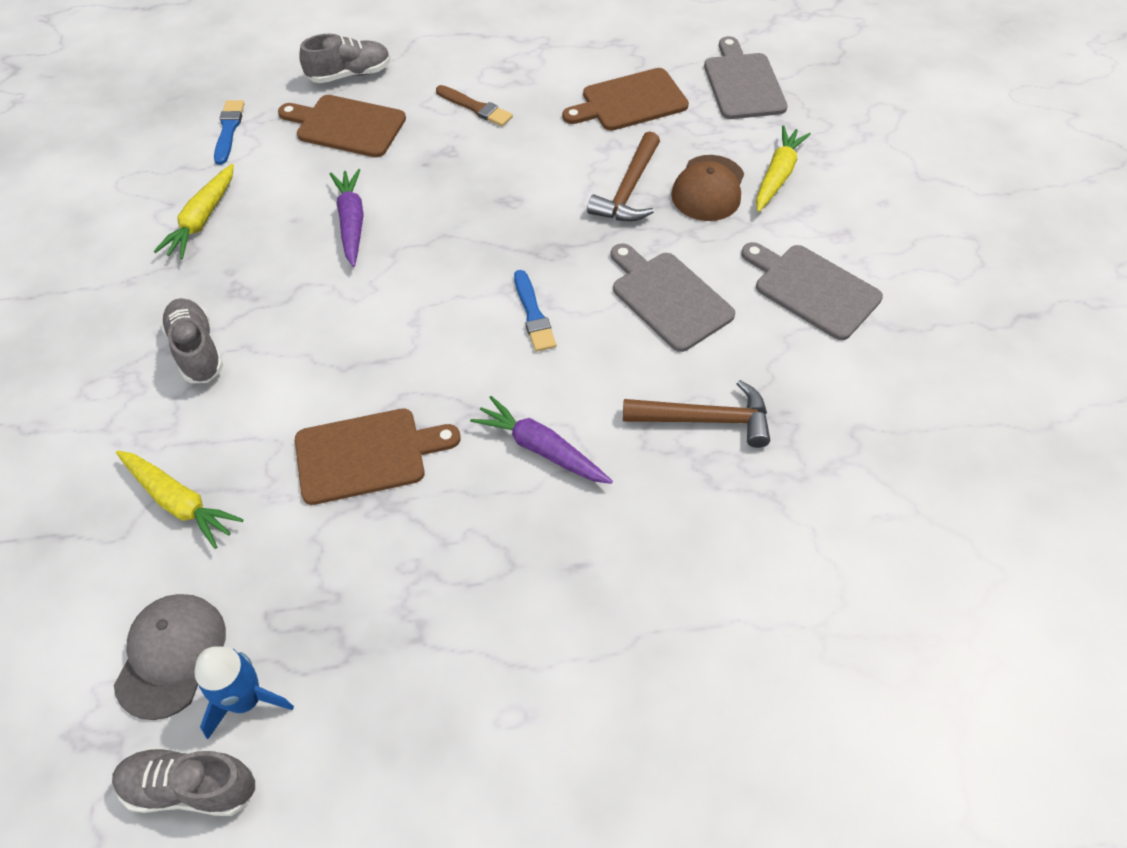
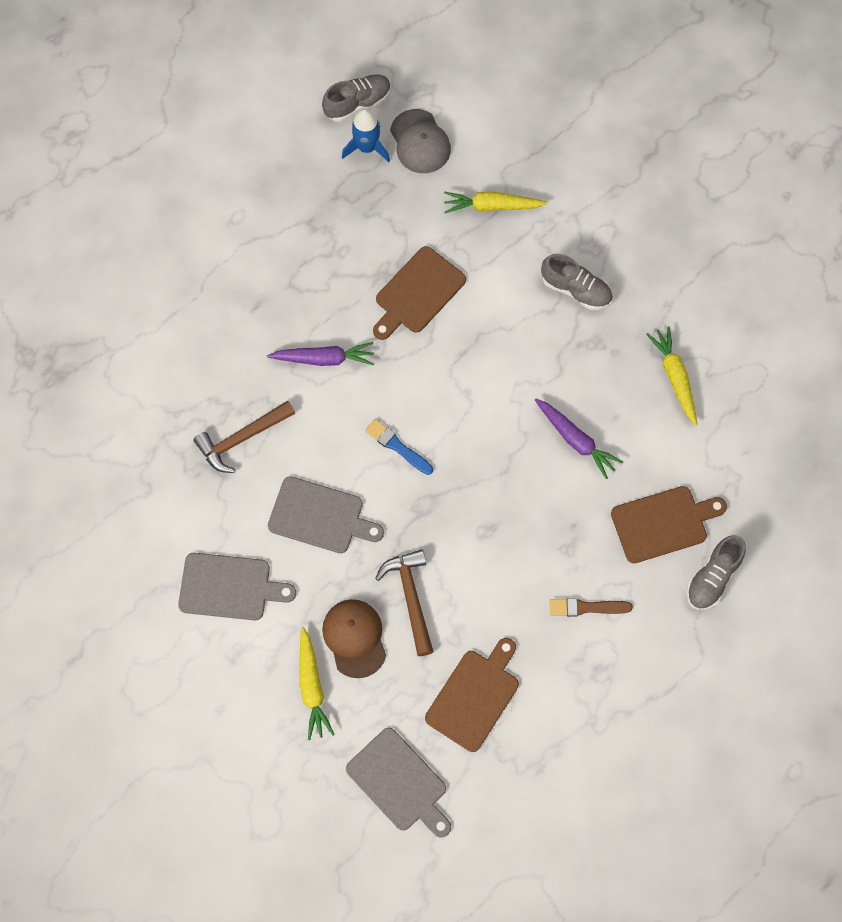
camera: 145 degrees right, 15 degrees up
blue brush [214,100,245,165] -> none

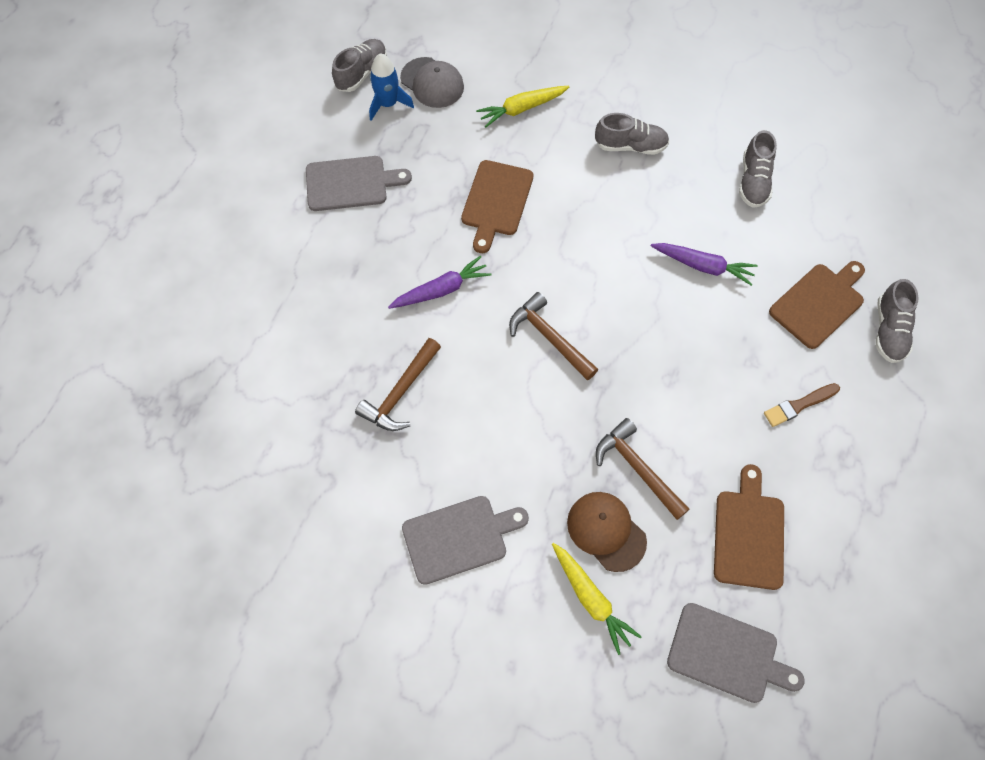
camera: 25 degrees left, 5 degrees down
grey cutting board [268,476,384,553] -> grey cutting board moved to [306,156,412,211]
blue brush [365,419,433,475] -> brown hammer [509,292,598,381]
yellow carrot [646,326,697,426] -> grey shoe [739,130,777,208]

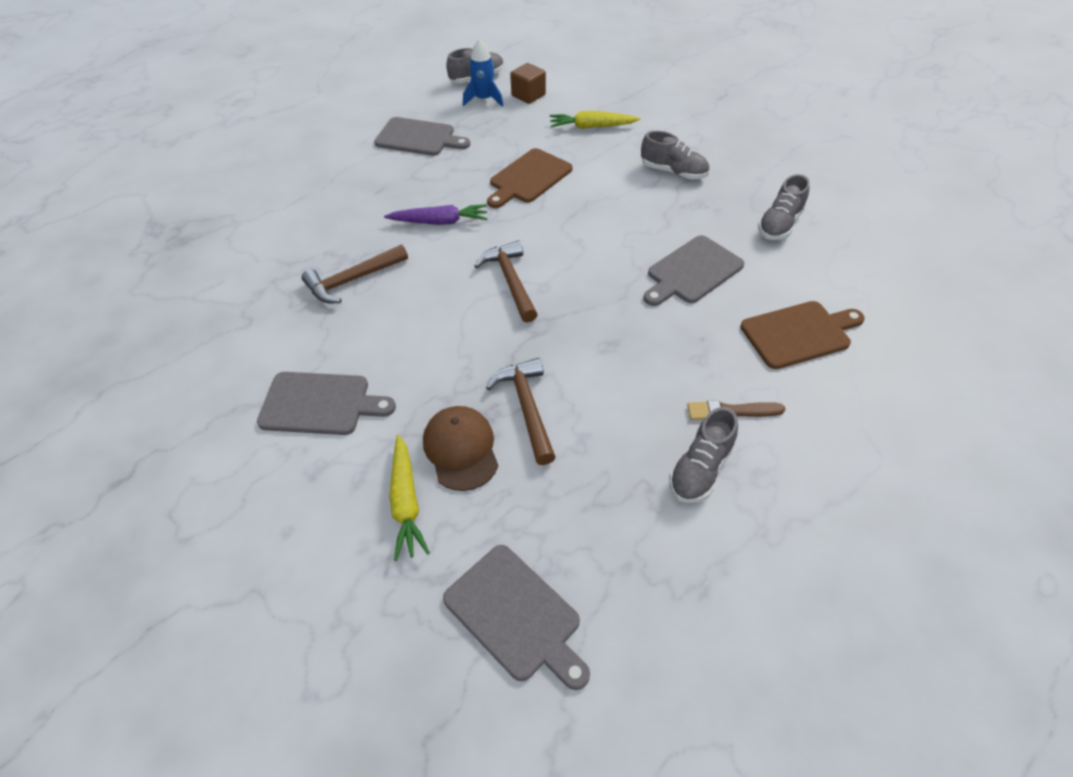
camera: 25 degrees right, 15 degrees down
grey cap [400,57,464,108] -> brown cube [510,63,546,104]
purple carrot [651,243,757,286] -> grey cutting board [643,235,744,306]
brown cutting board [714,464,784,590] -> none
grey shoe [876,279,919,363] -> grey shoe moved to [669,407,738,503]

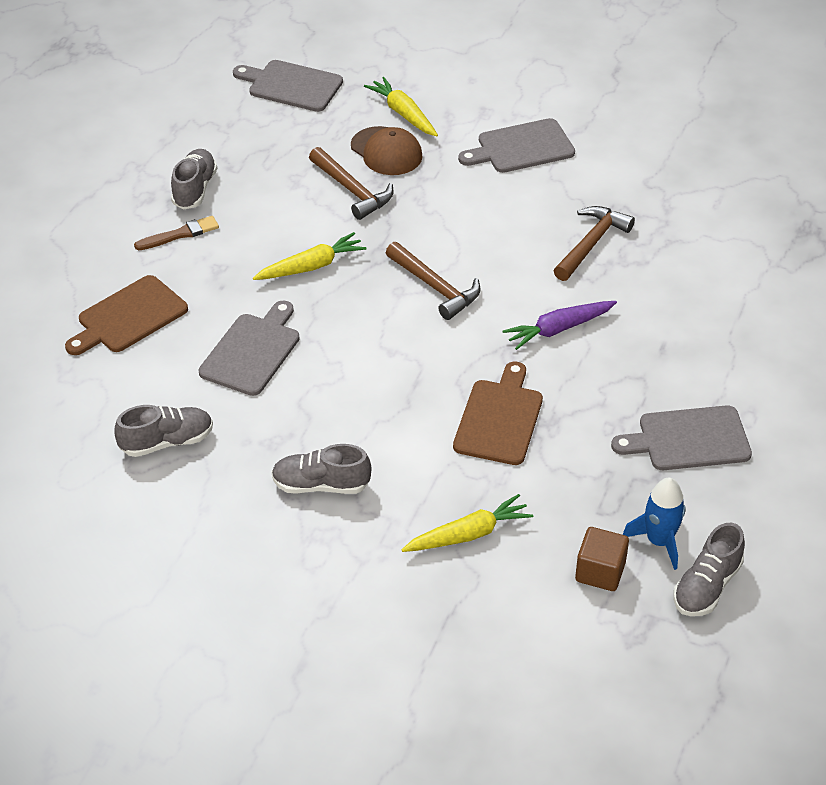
camera: 155 degrees right, 5 degrees down
grey shoe [758,174,810,240] -> grey shoe turned 60 degrees clockwise [115,405,213,457]
none -> yellow carrot [253,232,367,280]

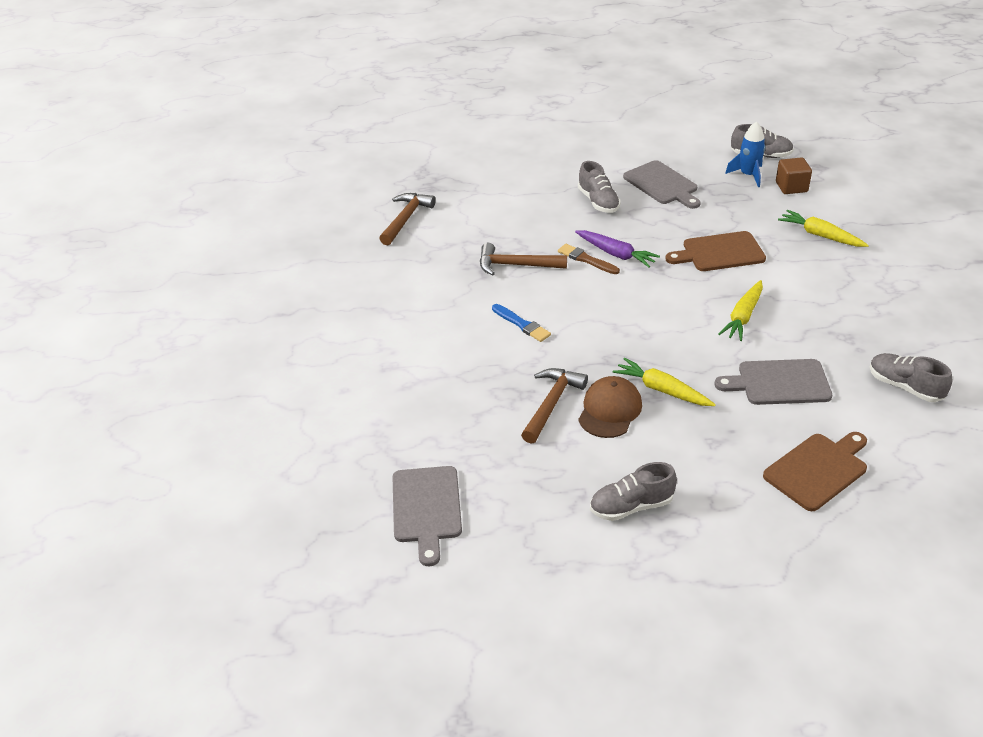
camera: 115 degrees left, 5 degrees down
brown cutting board [65,275,188,355] -> brown cutting board turned 60 degrees counterclockwise [763,432,867,511]
brown brush [134,216,219,250] -> brown brush moved to [558,244,620,274]
grey shoe [271,444,371,494] -> grey shoe moved to [578,161,621,213]
brown cap [351,126,423,175] -> brown cap moved to [578,376,642,438]
yellow carrot [364,77,438,136] -> yellow carrot moved to [719,280,763,341]
brown hammer [386,242,481,320] -> brown hammer moved to [379,193,436,245]
grey cutting board [458,118,575,173] -> none
none -> blue brush [492,304,551,342]

